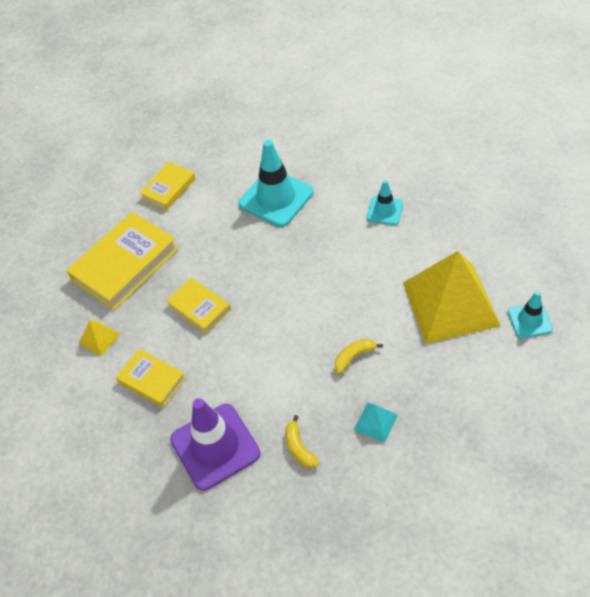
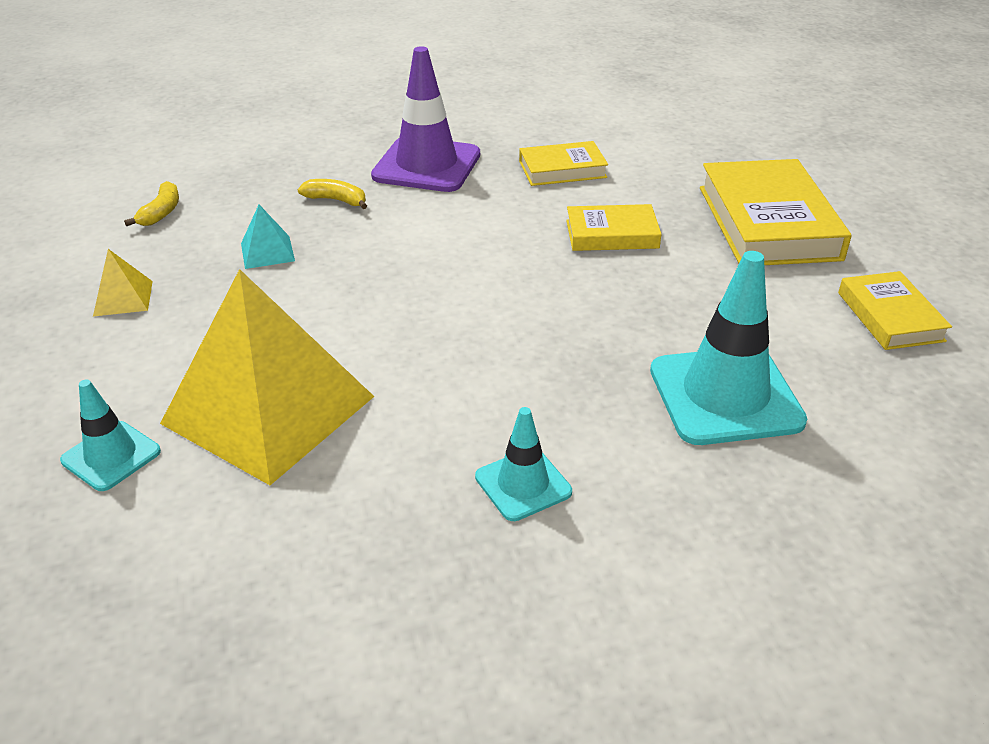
camera: 130 degrees right, 15 degrees down
yellow pyramid [79,320,120,356] -> yellow pyramid moved to [93,249,153,316]
yellow banana [335,339,383,374] -> yellow banana moved to [124,181,179,226]

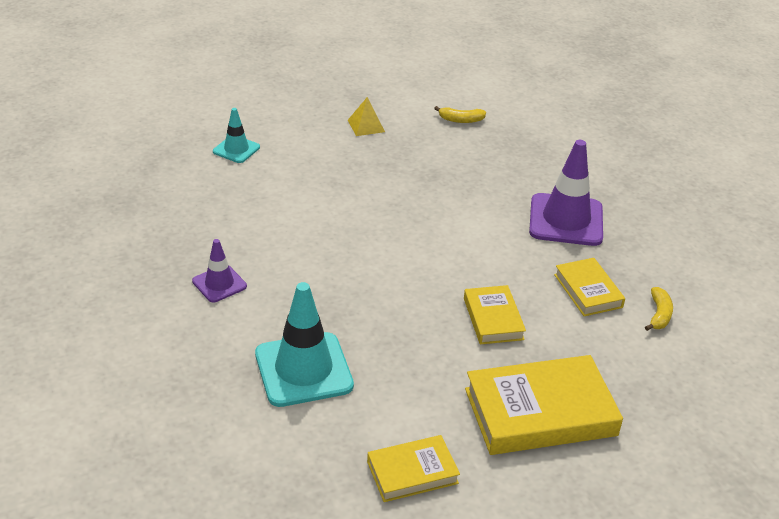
camera: 80 degrees right, 0 degrees up
yellow pyramid [160,269,374,485] -> none
turquoise pyramid [241,205,295,269] -> none
yellow banana [298,179,367,209] -> yellow banana moved to [645,287,673,331]
turquoise traffic cone [475,407,572,521] -> purple traffic cone [192,239,247,302]

